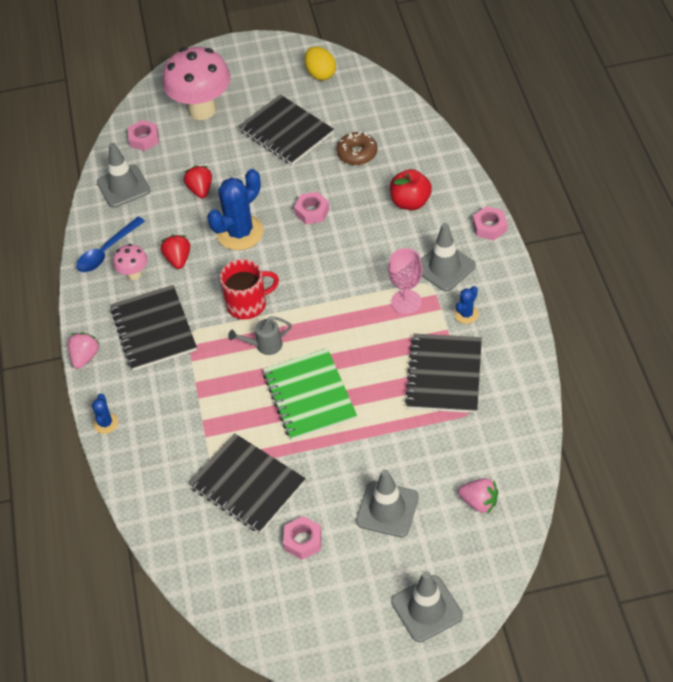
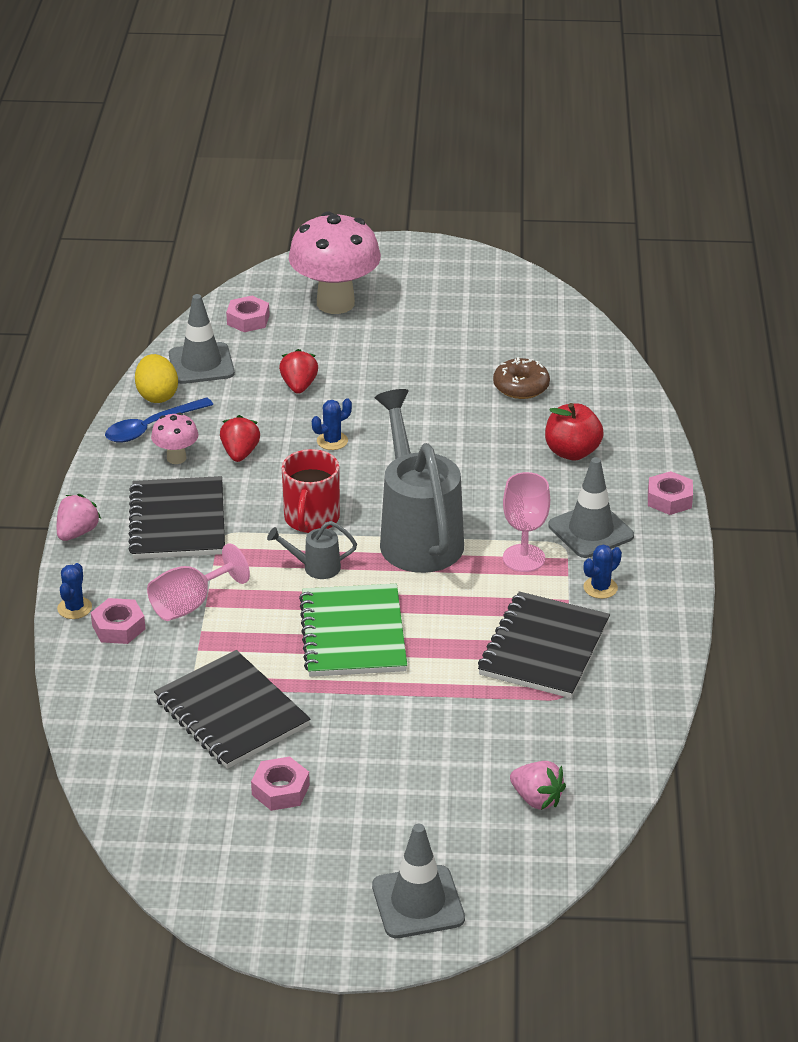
camera: 10 degrees right, 15 degrees down
blue cactus [207,169,264,250] -> blue cactus [312,398,352,450], size x0.48
red mug [220,259,279,319] -> red mug turned 105 degrees clockwise [282,449,340,533]
black notebook [238,95,334,165] -> none
pink nut [294,192,329,224] -> pink nut moved to [91,598,146,644]
yellow egg [304,46,336,81] -> yellow egg moved to [135,354,178,403]
grey traffic cone [356,469,419,537] -> none
none -> pink goblet [147,543,250,621]
none -> grey watering can [375,389,464,573]

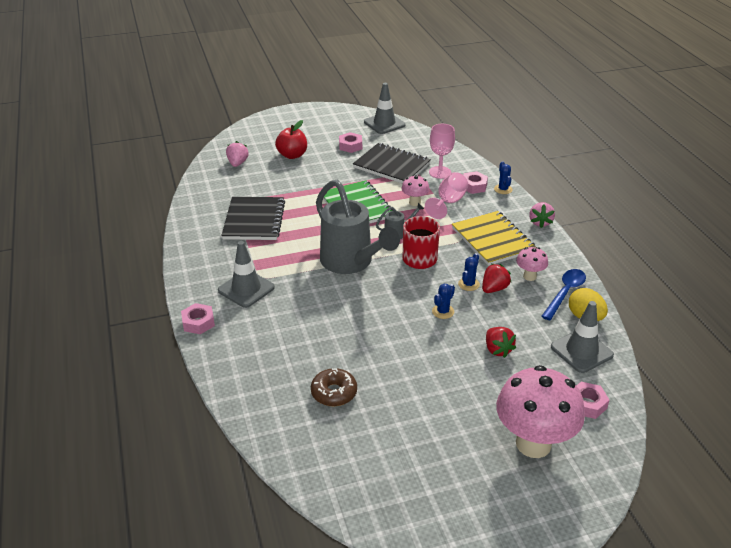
camera: 160 degrees right, 0 degrees up
black notebook [128,476,225,559] -> yellow notebook [452,211,536,266]
red strawberry [220,415,260,462] -> red strawberry turned 120 degrees counterclockwise [482,264,512,293]
grey traffic cone [372,824,465,938] -> grey traffic cone moved to [364,83,406,134]
pink goblet [503,472,550,572] -> pink goblet moved to [429,124,455,179]
pink strawberry [510,761,566,810] -> pink strawberry turned 75 degrees clockwise [226,141,249,167]
red apple [545,403,604,460] -> red apple moved to [275,120,307,159]
blue cactus [583,544,622,599] -> blue cactus moved to [458,253,480,291]
none -> pink mushroom [402,175,429,206]

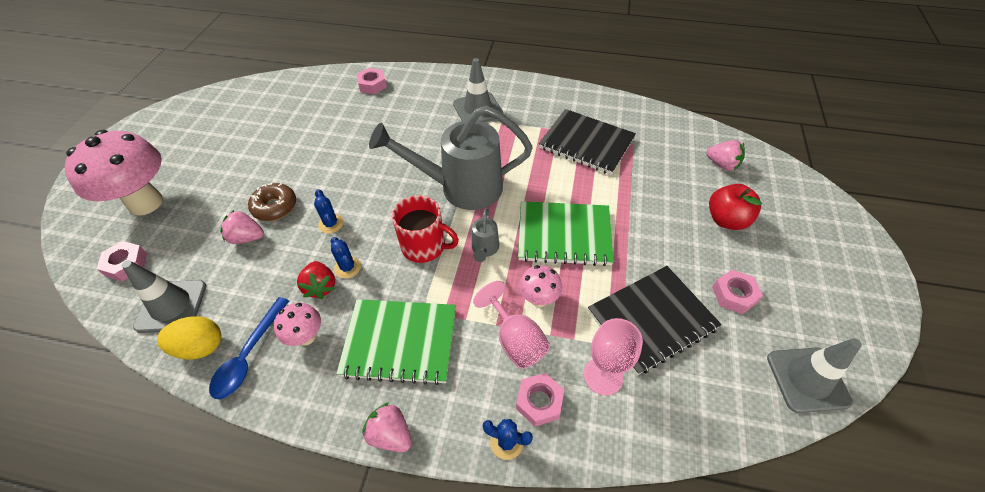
camera: 120 degrees right, 15 degrees up
pink nut [181,303,215,334] -> pink nut moved to [356,68,387,94]
brown donut [311,368,357,406] -> brown donut moved to [248,183,296,221]
yellow notebook [452,211,536,266] -> green notebook [336,299,456,385]
red strawberry [486,327,516,358] -> pink strawberry [220,210,264,244]
blue spoon [541,269,586,320] -> blue spoon turned 45 degrees clockwise [209,297,289,399]

